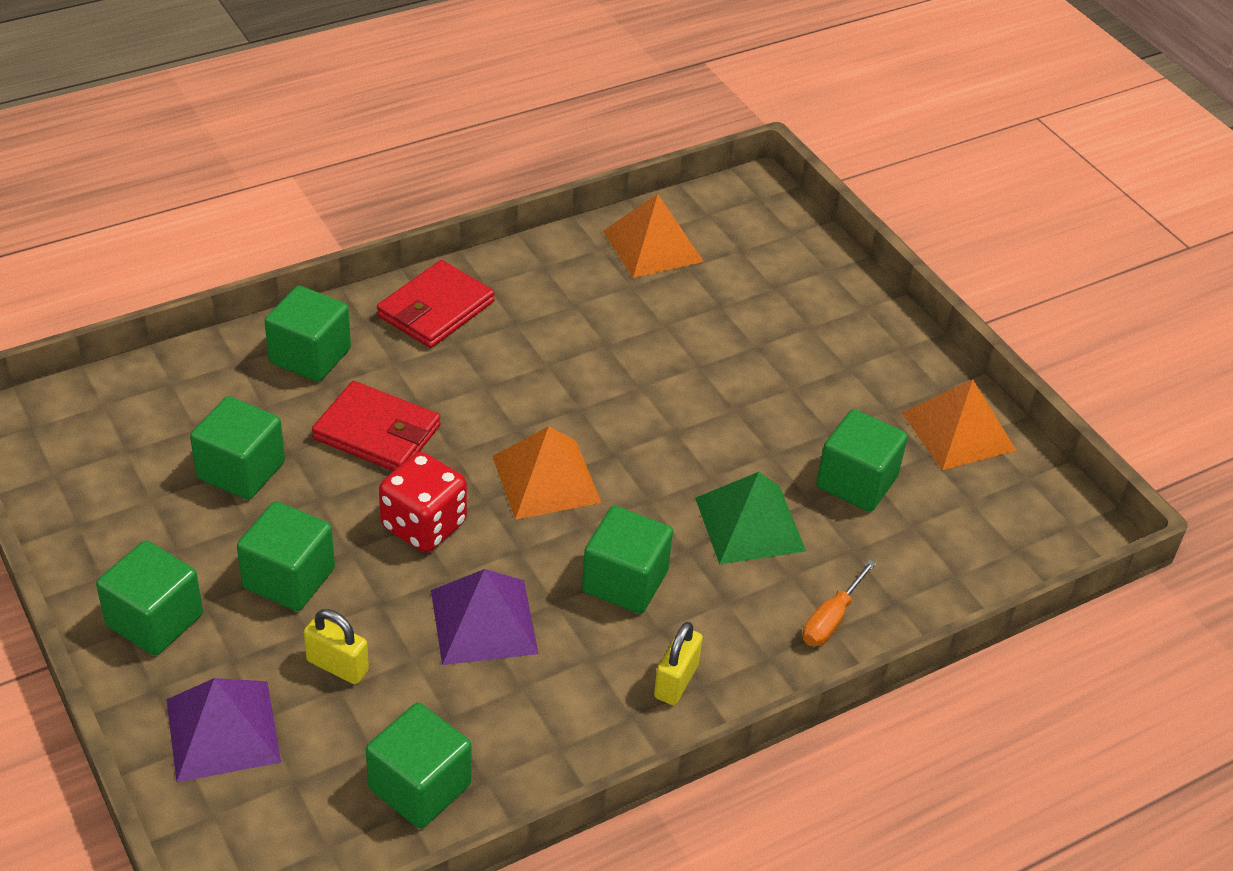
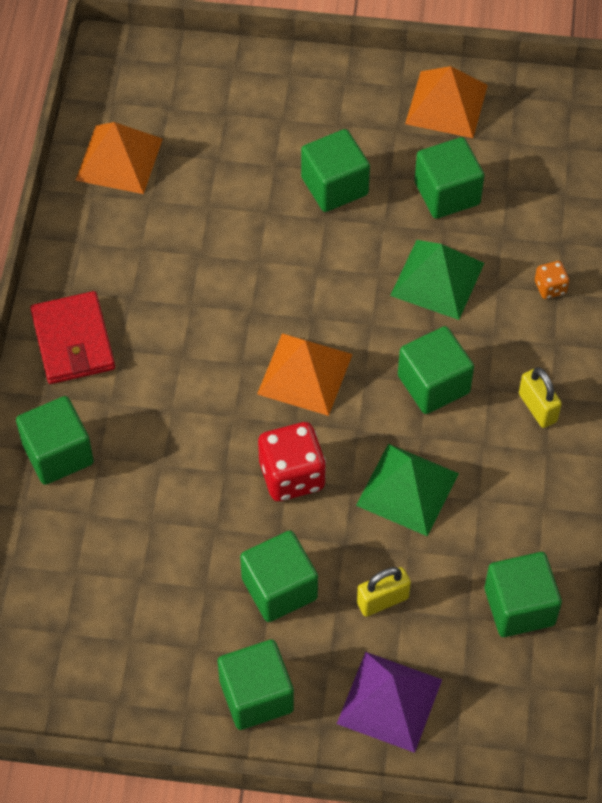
camera: 50 degrees left, 15 degrees up
green cube [190,396,285,500] -> green cube moved to [301,129,370,212]
red wallet [312,381,441,471] -> none
purple pyramid [431,569,539,665] -> green pyramid [356,444,459,536]
orange screwdriver [802,560,876,646] -> orange dice [535,261,569,299]

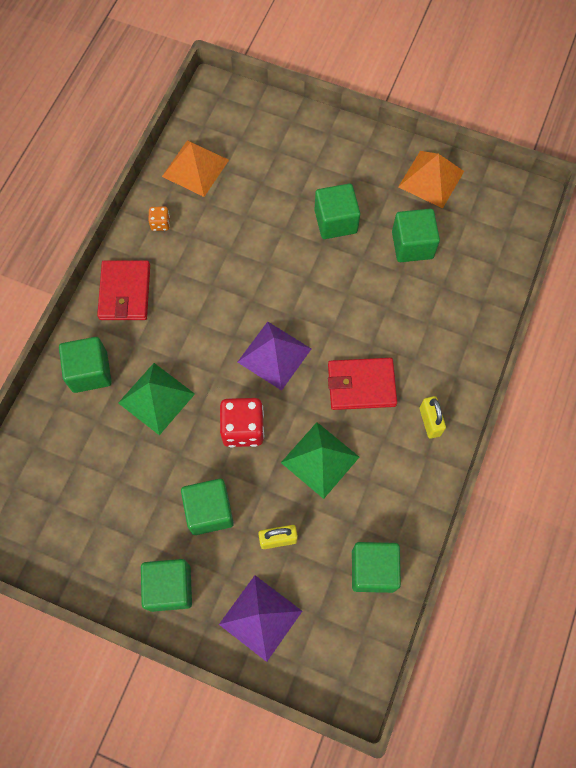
camera: 15 degrees right, 10 degrees up
orange pyramid [257,333,353,416] -> purple pyramid [238,322,311,391]
green pyramid [390,240,484,320] -> green pyramid moved to [118,363,195,435]
green cube [398,326,474,414] -> red wallet [328,358,397,410]
orange dice [535,261,569,299] -> orange dice moved to [149,206,170,231]

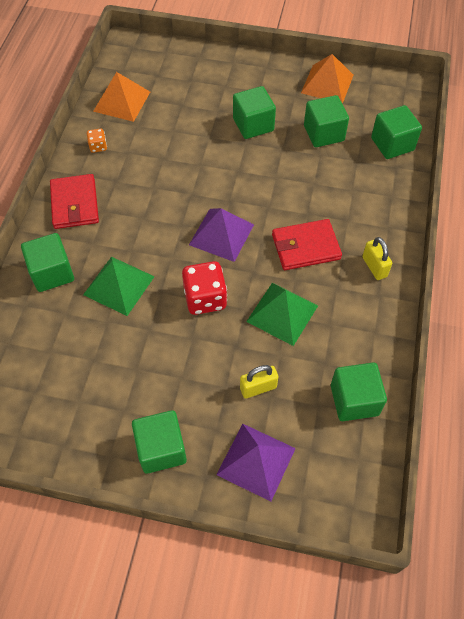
camera: 10 degrees left, 10 degrees down
green cube [181,479,234,535] -> green cube moved to [371,105,422,159]

